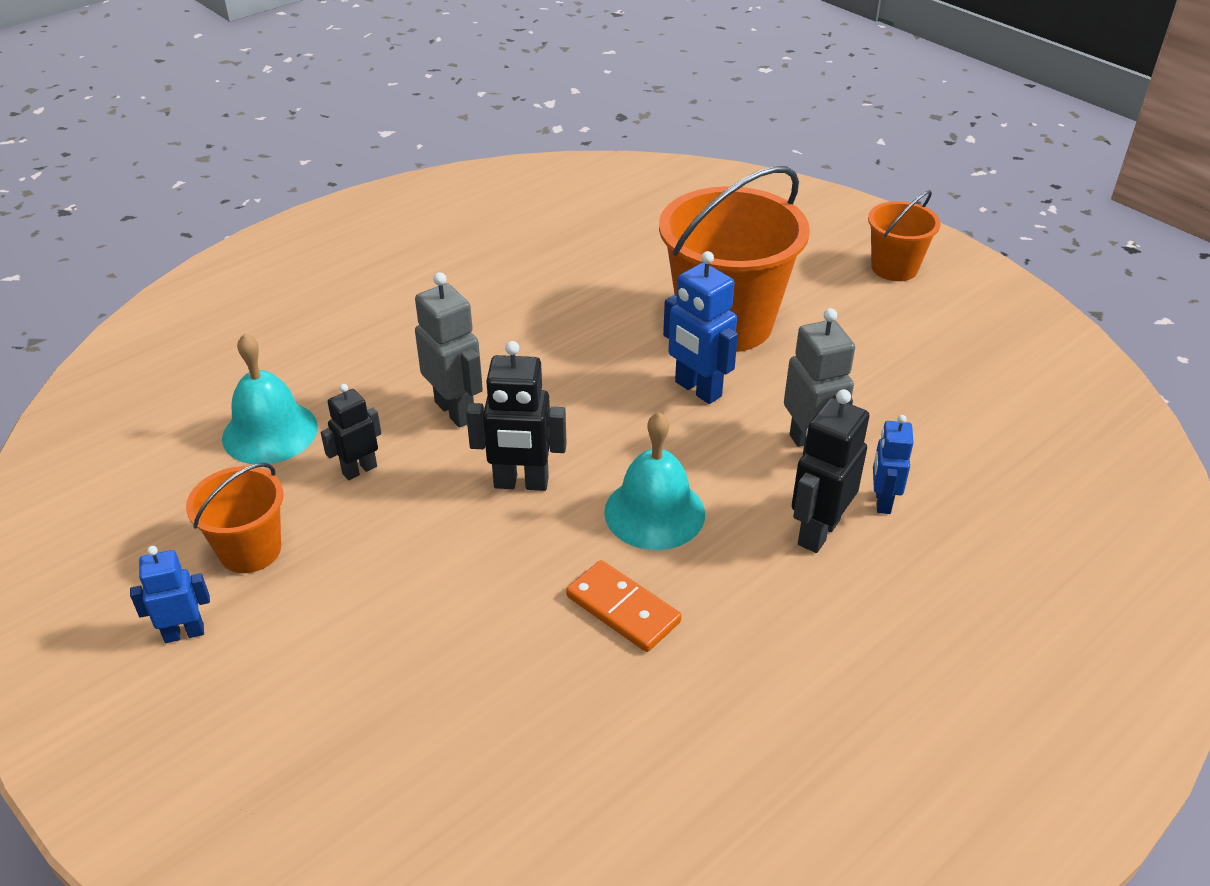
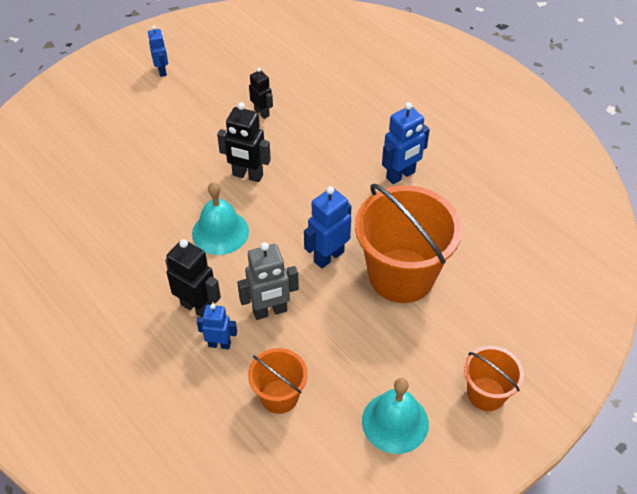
camera: 90 degrees right, 10 degrees up
orange bucket [186,463,283,573] -> orange bucket moved to [248,348,308,414]
turquoise bell [222,333,318,464] -> turquoise bell moved to [362,378,429,454]
grey robot [415,272,483,428] -> none
black robot [466,341,567,491] -> black robot turned 75 degrees counterclockwise [217,102,271,182]
orange domino [566,560,682,652] -> none
none -> blue robot [382,102,430,184]

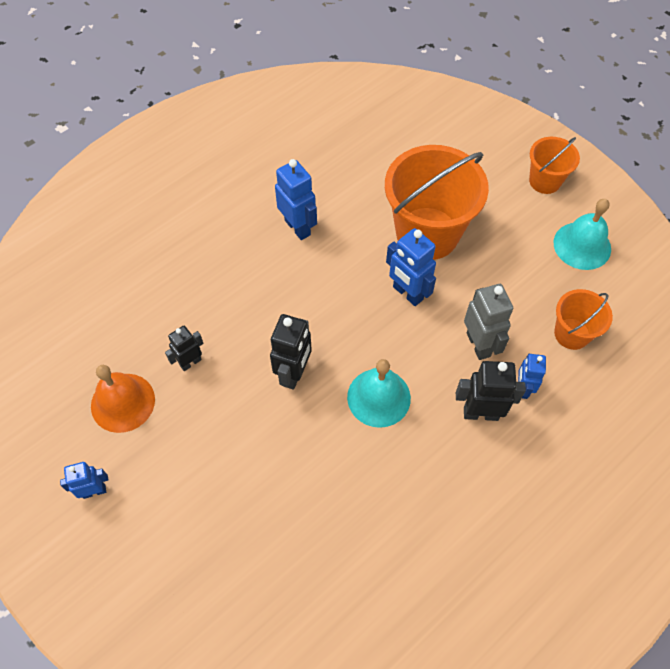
camera: 90 degrees left, 10 degrees up
black robot [165,239,221,317] -> black robot turned 60 degrees clockwise [456,361,526,421]
none -> orange bell [91,365,155,433]

